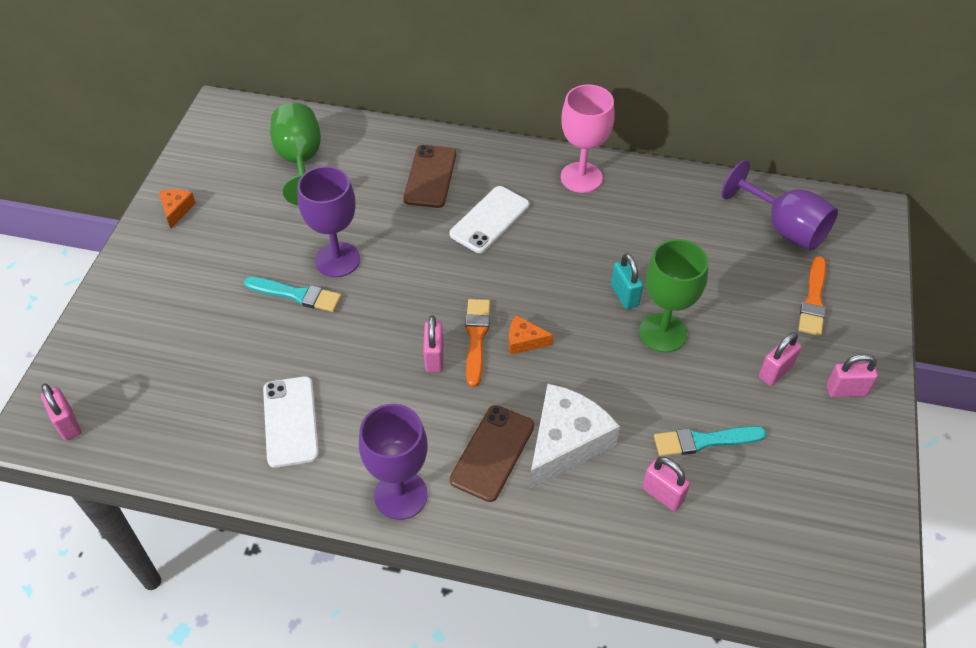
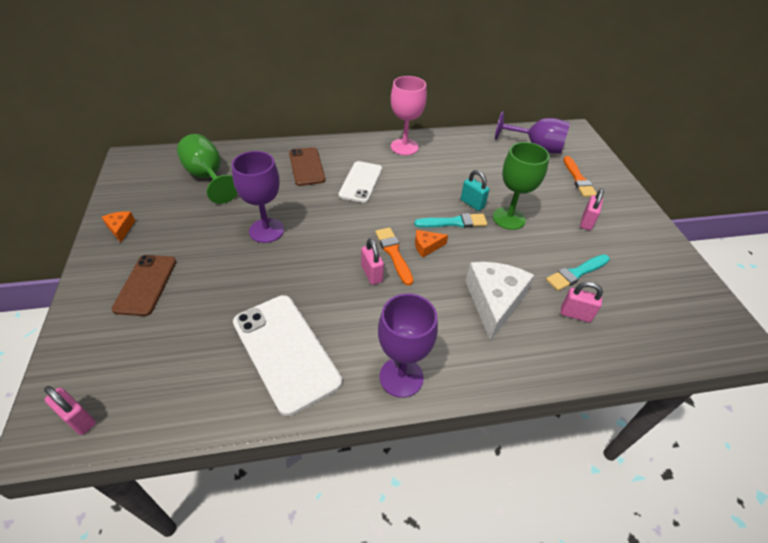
camera: 25 degrees left, 5 degrees down
turquoise brush [244,277,342,312] -> turquoise brush moved to [414,213,487,228]
white phone [263,376,319,468] -> white phone [233,295,342,416], size x1.55
brown phone [450,405,534,502] -> brown phone moved to [112,255,176,316]
pink padlock [826,354,878,397] -> none

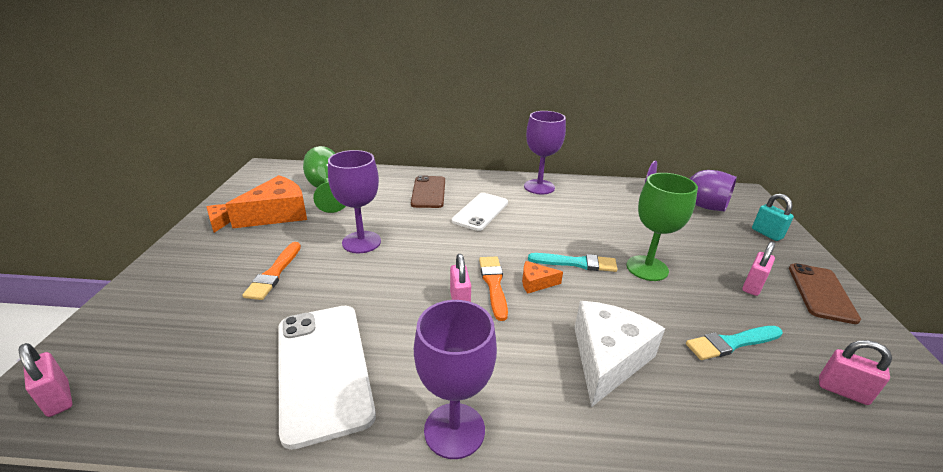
camera: 15 degrees right, 15 degrees down
brown phone [112,255,176,316] -> brown phone moved to [789,263,861,324]
pink goblet [391,76,427,155] -> purple goblet [524,111,566,194]
turquoise padlock [461,170,489,211] -> turquoise padlock moved to [752,194,794,241]
pink padlock [561,282,603,322] -> pink padlock moved to [819,340,892,405]
orange brush [563,156,597,197] -> orange brush moved to [242,242,301,300]
none -> orange cheese [225,175,307,228]

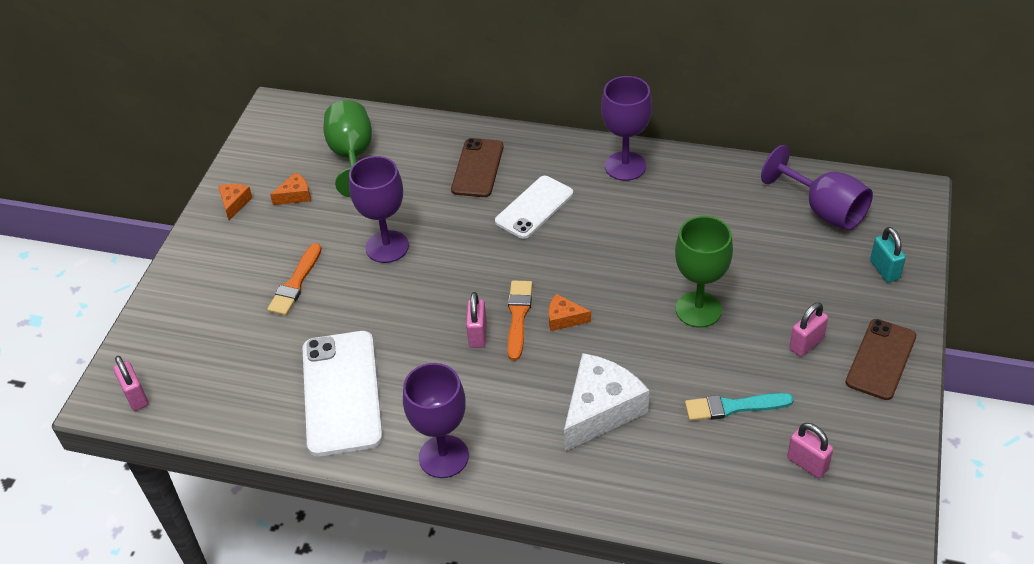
camera: 15 degrees right, 15 degrees up
orange cheese [225,175,307,228] -> orange cheese [270,172,311,205], size x0.47
turquoise brush [528,253,618,272] -> none

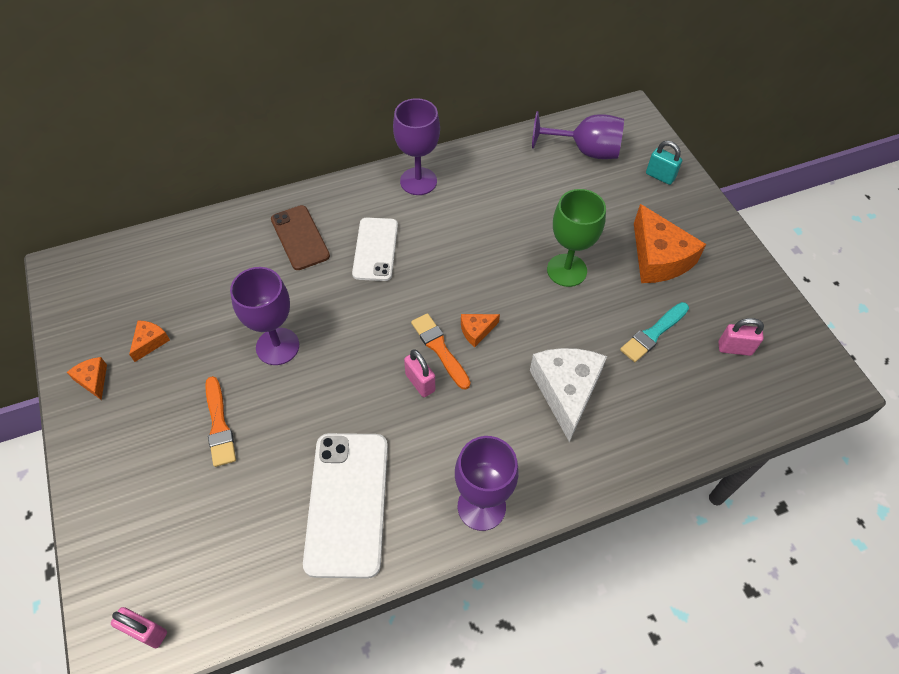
camera: 40 degrees left, 10 degrees up
white phone [303,331,383,456] -> white phone turned 45 degrees clockwise [303,433,388,578]
green goblet [323,100,372,197] -> none
pink padlock [789,302,828,357] -> orange cheese [634,204,706,283]
brown phone [845,319,916,400] -> none

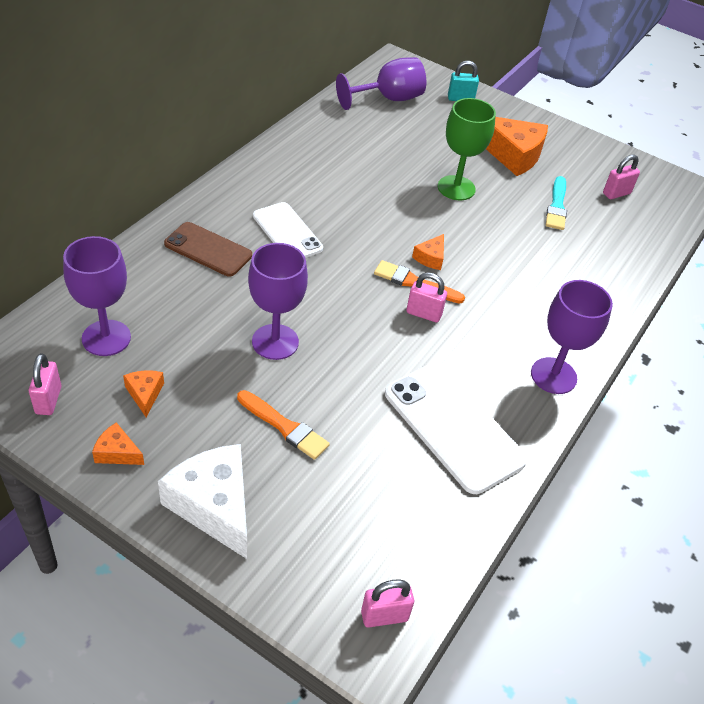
camera: 40 degrees left, 10 degrees down
purple goblet [393,98,440,195] -> purple goblet moved to [63,236,131,356]
white cheese [530,348,607,442] -> white cheese moved to [158,444,247,559]
none -> pink padlock [29,353,61,415]

